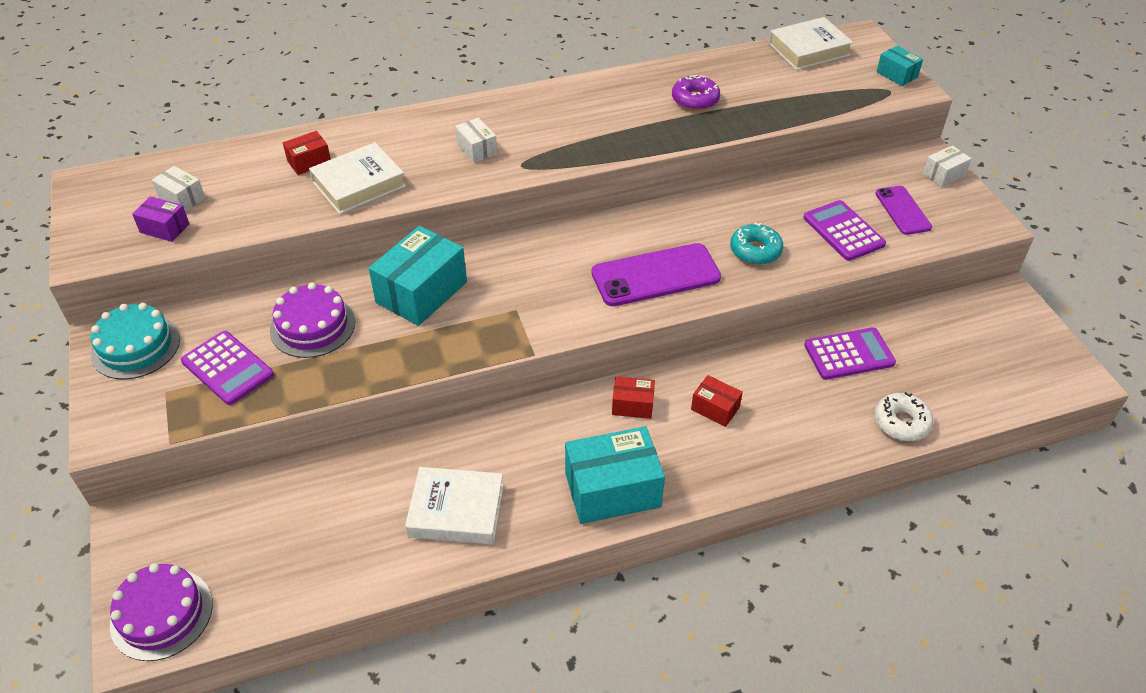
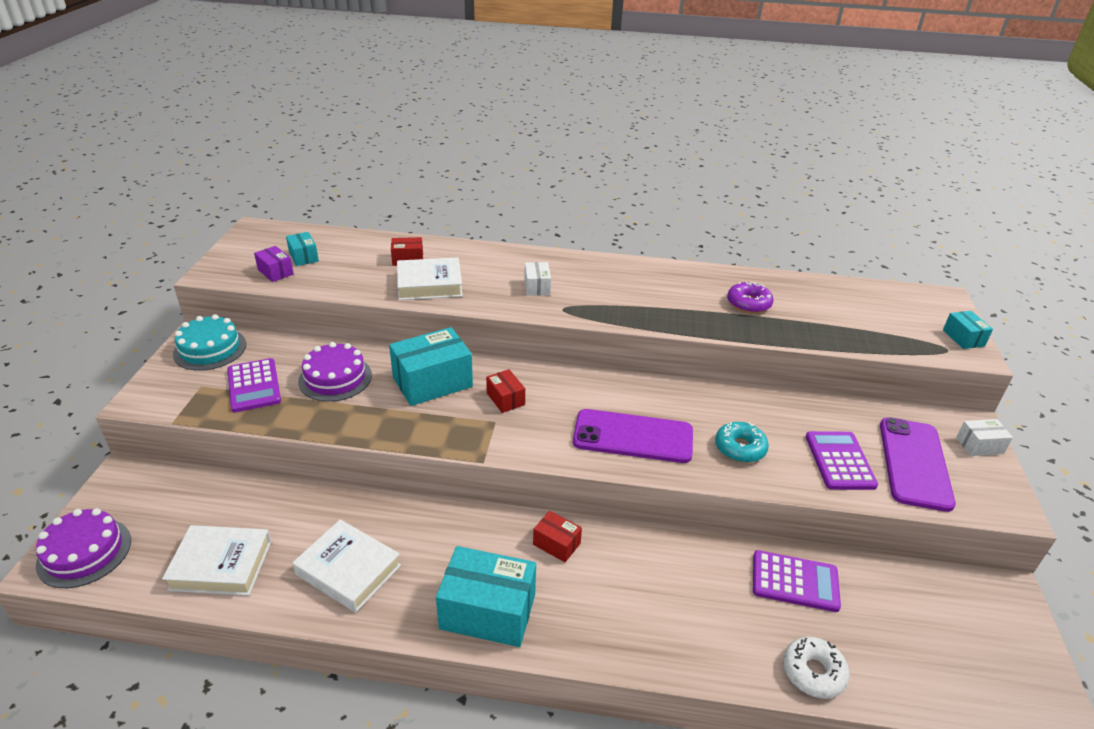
camera: 25 degrees right, 10 degrees down
white box [152,166,205,212] -> turquoise box [286,232,319,266]
red box [691,375,743,427] -> red box moved to [486,369,525,413]
white book [768,17,854,70] -> white book moved to [162,525,272,596]
purple phone [875,186,932,235] -> purple phone [880,418,956,512], size x1.67

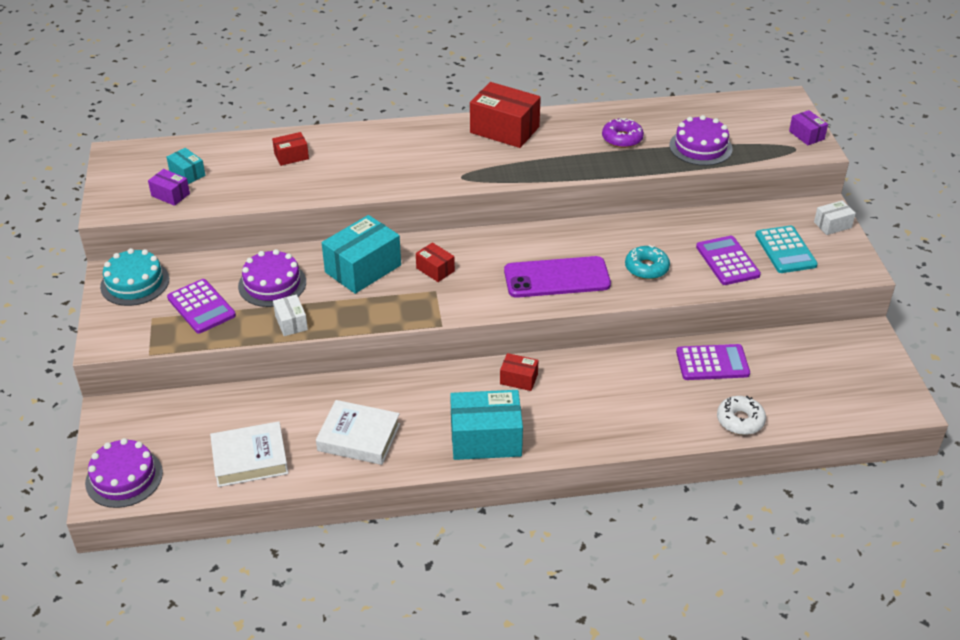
camera: 15 degrees left, 5 degrees up
white book [397,257,463,300] -> none
white box [524,262,551,296] -> white box moved to [273,294,308,336]
purple phone [880,418,956,512] -> turquoise calculator [755,226,818,273]
turquoise box [943,311,993,349] -> purple box [789,110,828,145]
none -> red box [470,82,541,148]
none -> purple cake [669,115,733,166]

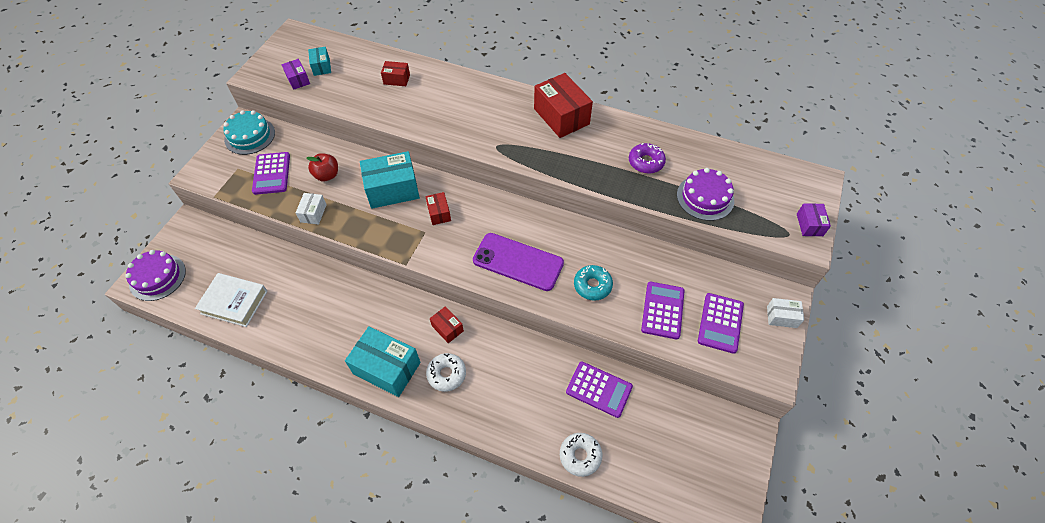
camera: 30 degrees right, 15 degrees up
purple cake [238,249,306,307] -> red apple [306,153,338,181]
white book [316,400,400,465] -> none
turquoise calculator [755,226,818,273] -> purple calculator [698,293,744,354]
none -> white donut [426,353,466,392]

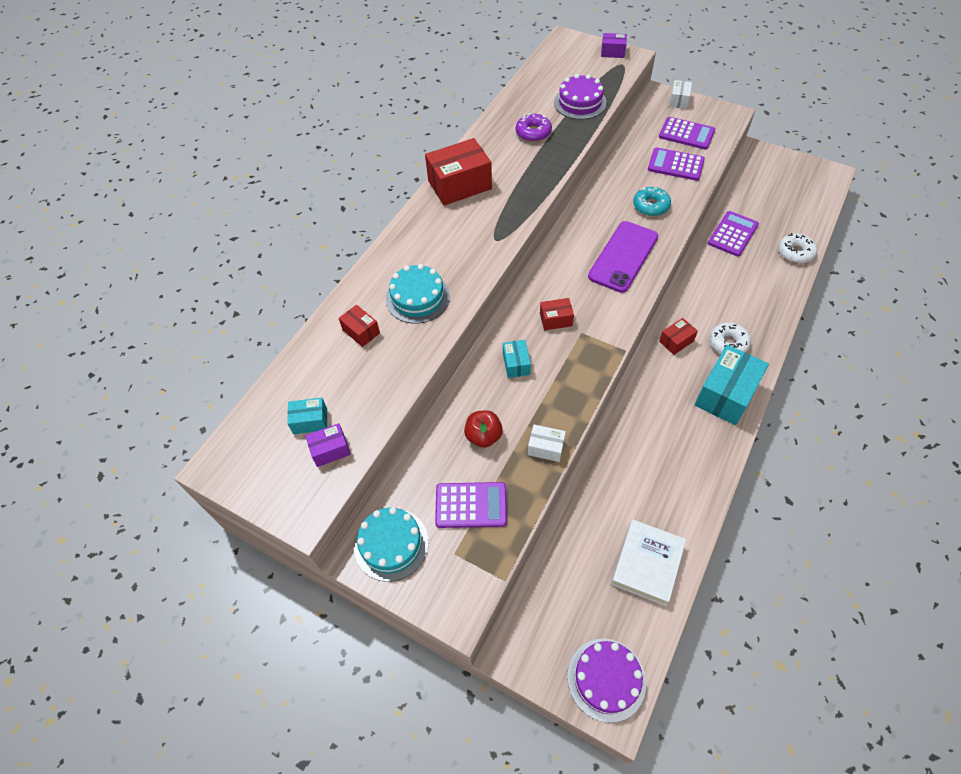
camera: 80 degrees left, 0 degrees up
turquoise box [360,151,420,209] -> turquoise box [503,340,531,378], size x0.51
red box [381,61,410,86] -> red box turned 60 degrees counterclockwise [339,305,380,347]
none -> turquoise cake [386,264,450,324]

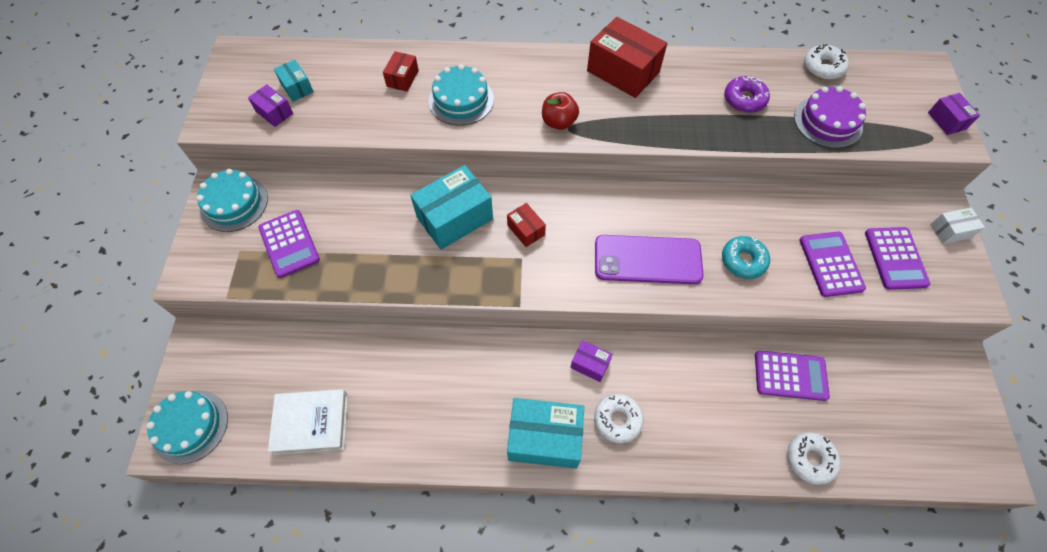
camera: 60 degrees right, 5 degrees up
red apple [464,411,503,448] -> red apple moved to [542,92,579,130]
turquoise box [503,340,531,378] -> turquoise box [410,165,493,250], size x1.97
white box [528,425,566,462] -> none
purple cake [567,639,646,723] -> turquoise cake [146,390,228,464]
red box [659,318,698,355] -> purple box [570,340,613,382]
none -> white donut [804,44,849,80]

